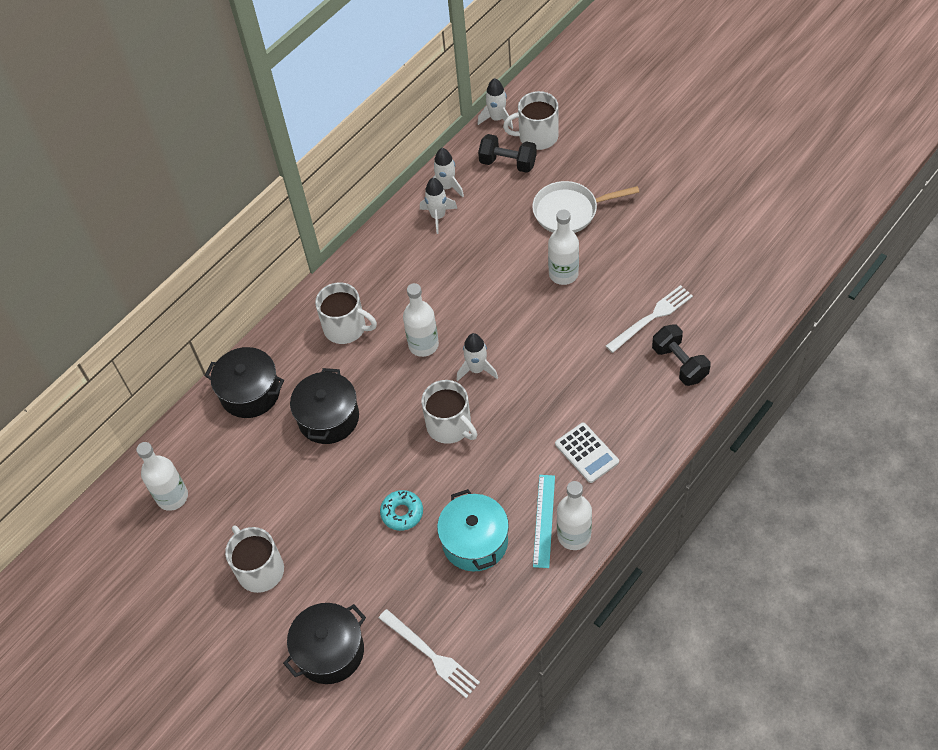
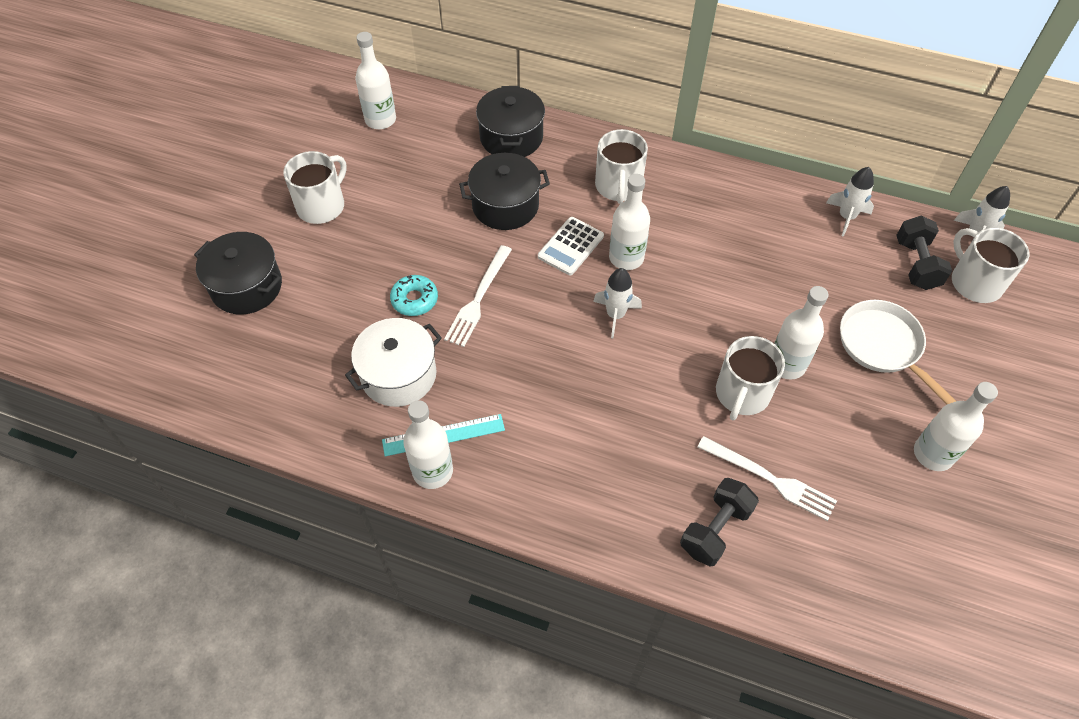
camera: 65 degrees right, 0 degrees up
white fork [379,609,480,698] -> white fork moved to [444,245,512,347]
white rocket [420,178,458,234] -> none
white mug [421,380,477,444] -> white mug moved to [716,336,785,420]
turquoise pot [437,489,509,571] -> white pot [345,318,442,407]
white calculator [555,423,619,483] -> white calculator moved to [538,217,604,275]
none -> white bottle [914,382,998,471]

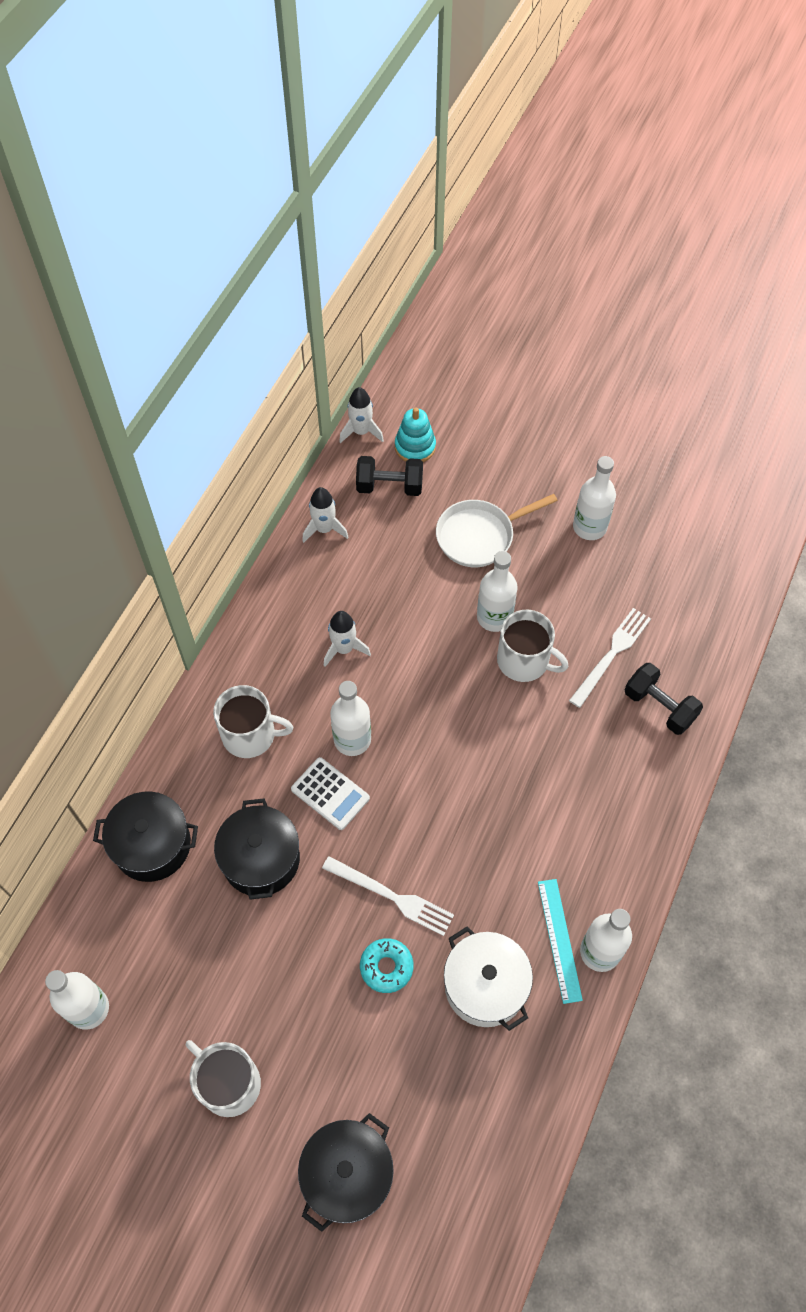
camera: 85 degrees left, 5 degrees up
white rocket [593,268,642,338] -> white rocket moved to [324,611,371,667]
white mug [952,228,1029,303] -> turquoise stacking toy [395,407,436,462]

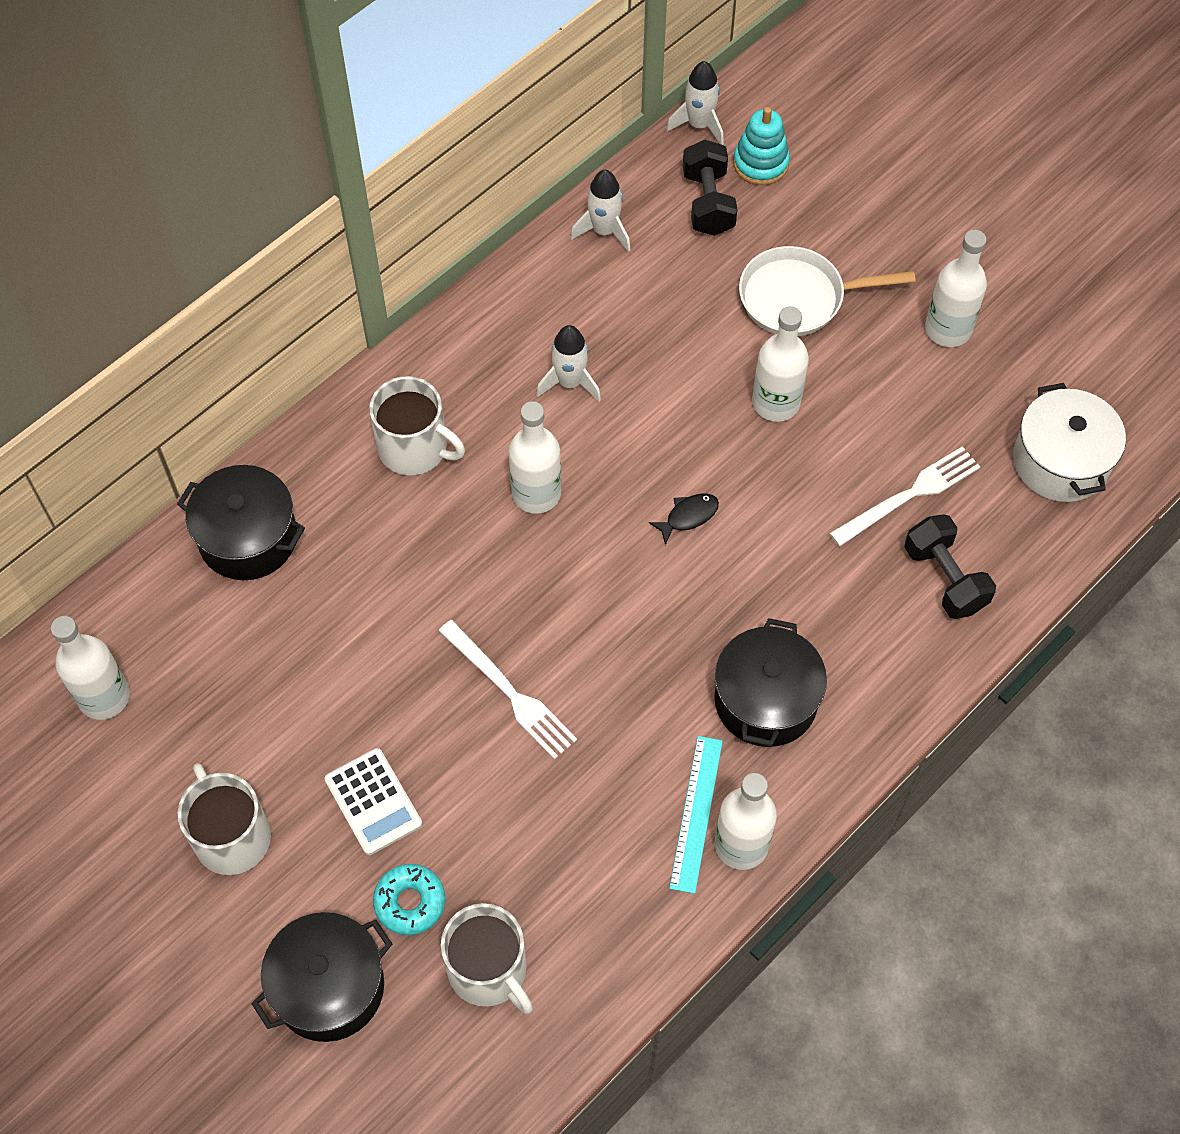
camera: 20 degrees right, 0 degrees up
black pot [214,798,300,900] -> black pot moved to [714,618,827,747]
white calculator [291,757,370,830] -> white calculator moved to [324,748,422,855]
black dumbbell [356,456,423,496] -> black dumbbell turned 60 degrees clockwise [683,140,737,236]
turquoise donut [360,938,414,993] -> turquoise donut moved to [373,864,445,935]
white pot [444,926,533,1031] -> white pot moved to [1013,383,1126,502]
white mug [497,610,569,682] -> white mug moved to [441,903,533,1014]
none -> black fish [649,493,719,545]

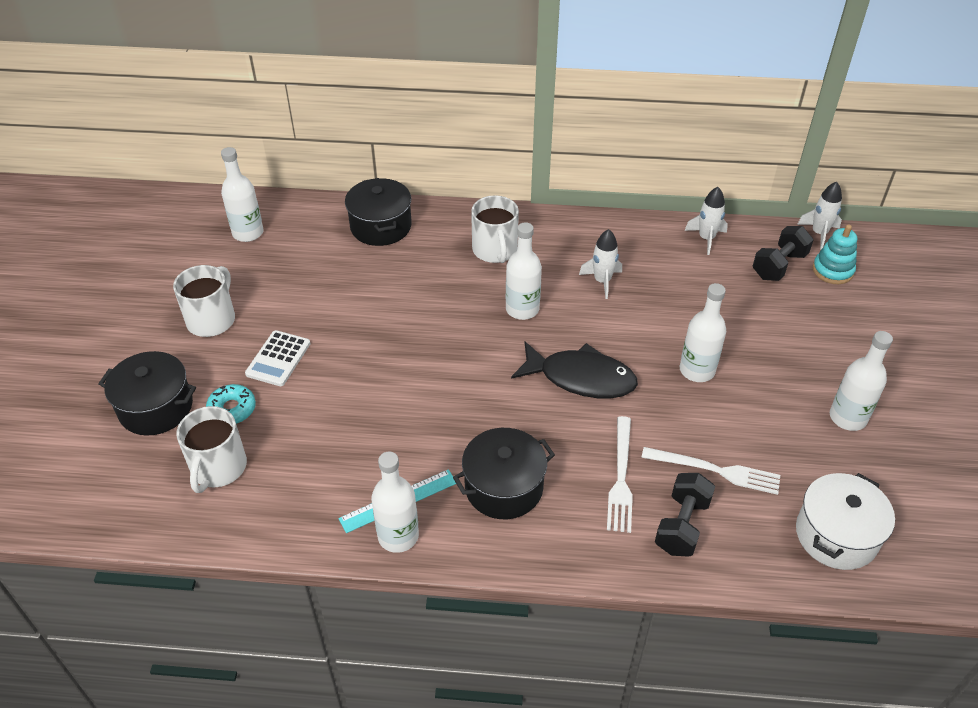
camera: 50 degrees right, 15 degrees down
white fork [438,620,577,760] -> white fork moved to [607,416,633,533]
black fish [649,493,719,545] -> black fish [511,342,638,398], size x2.32
white pan [739,246,916,336] -> none

